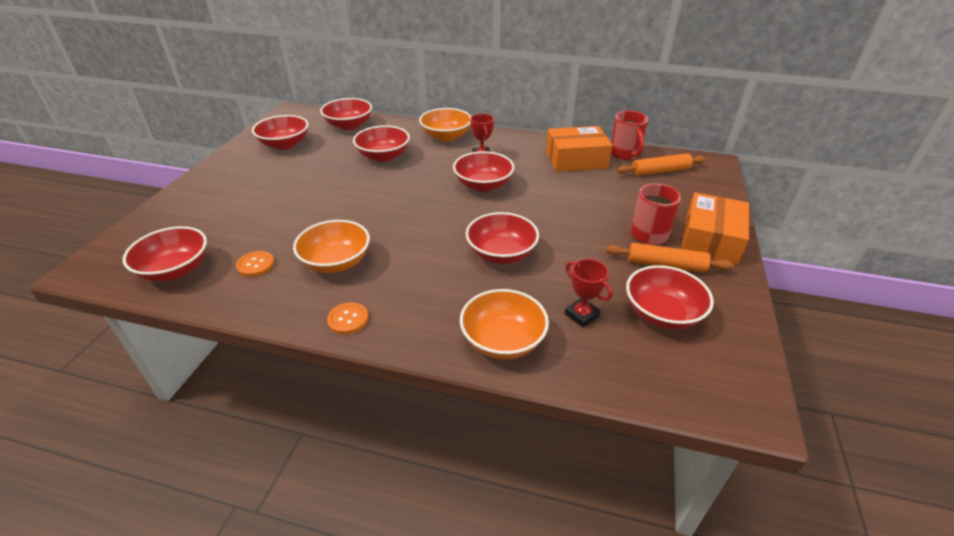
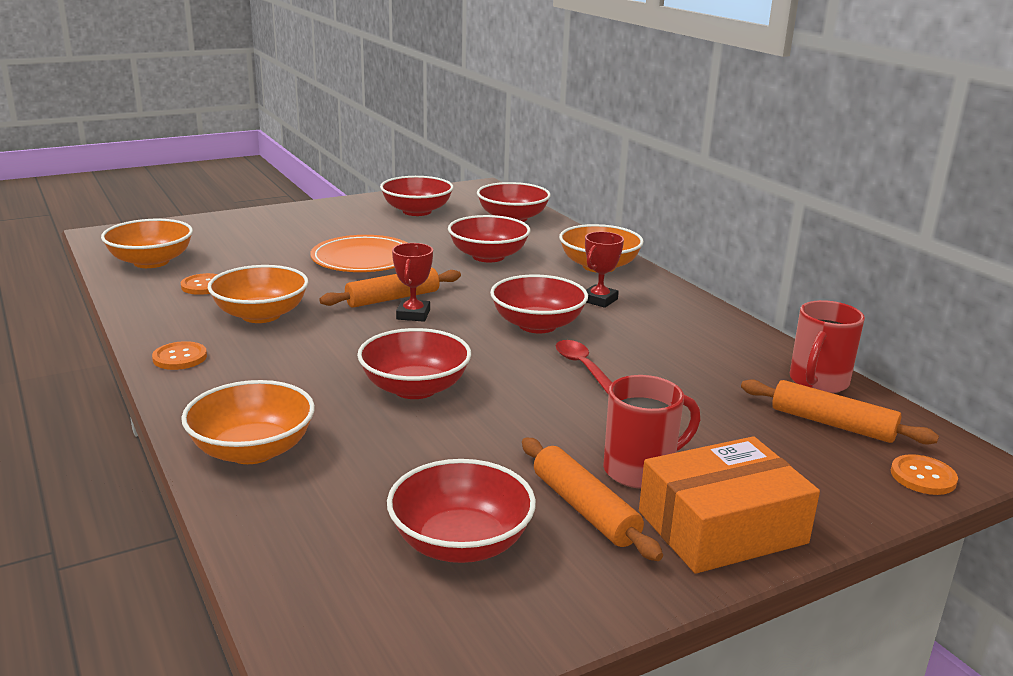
camera: 45 degrees right, 15 degrees down
red bowl [123,226,207,281] -> orange bowl [101,219,193,268]
orange box [546,126,612,172] -> none
red trophy [565,259,612,327] -> red trophy moved to [392,243,433,322]
none -> orange plate [310,235,407,272]
none -> orange rolling pin [319,268,461,308]
none -> red spoon [556,340,612,395]
none -> orange button [891,454,958,495]

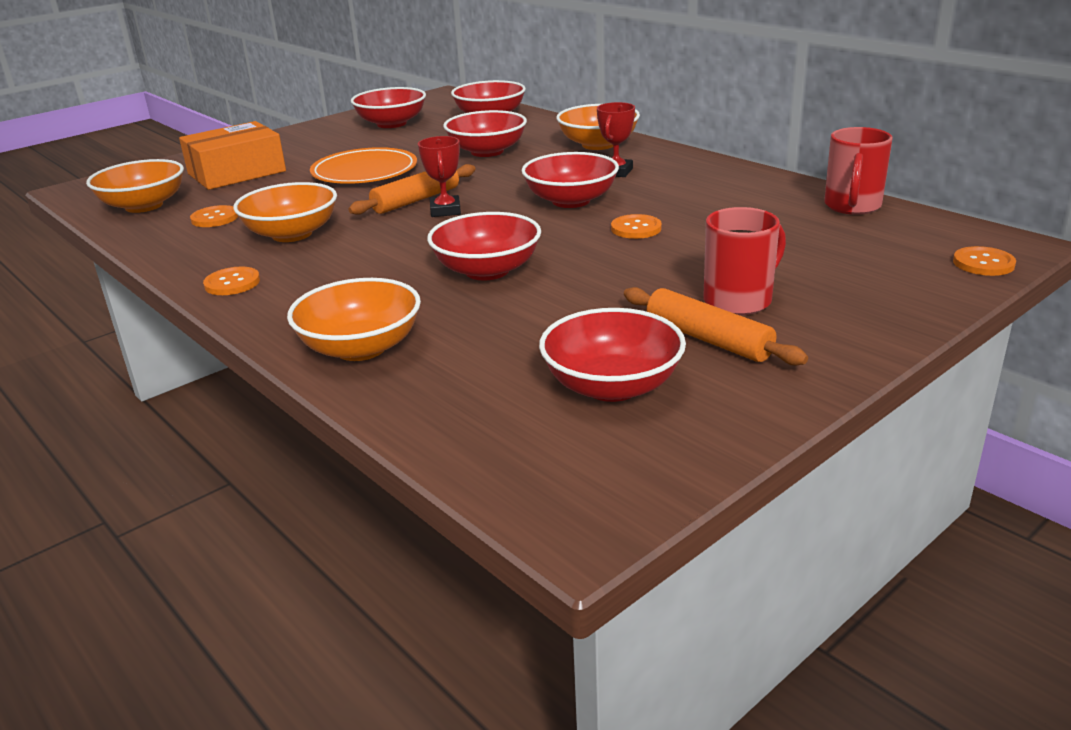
camera: 10 degrees left, 5 degrees up
red spoon [556,340,612,395] -> orange button [611,214,662,239]
orange box [639,436,820,574] -> orange box moved to [179,121,286,190]
orange rolling pin [741,379,939,445] -> none

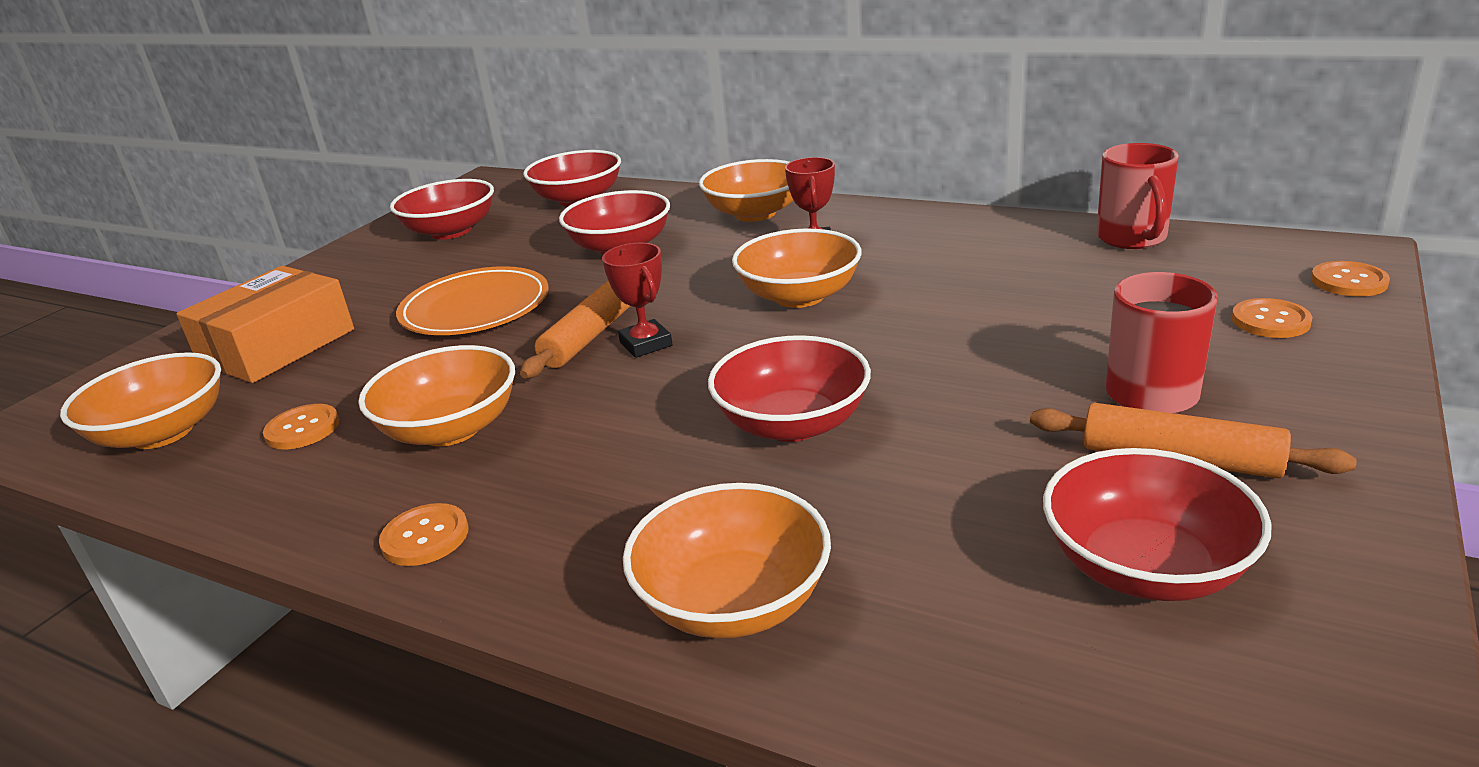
camera: 20 degrees left, 0 degrees up
red bowl [522,152,619,208] -> orange bowl [732,229,862,308]
orange button [611,214,662,239] -> orange button moved to [1232,298,1313,338]

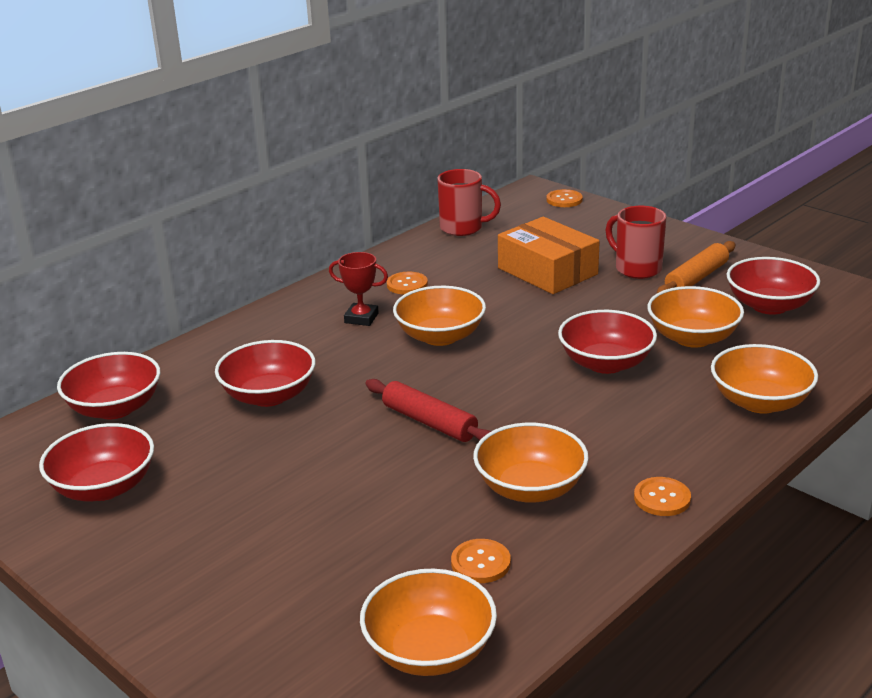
camera: 75 degrees left, 0 degrees up
orange box [176,266,354,383] -> orange box moved to [498,217,600,294]
orange plate [396,266,548,335] -> none
orange rolling pin [520,281,630,378] -> red rolling pin [366,379,491,442]
red trophy [602,243,673,358] -> none
orange bowl [699,159,794,222] -> orange bowl moved to [647,286,744,348]
orange button [1232,298,1313,338] -> orange button moved to [387,271,428,294]

